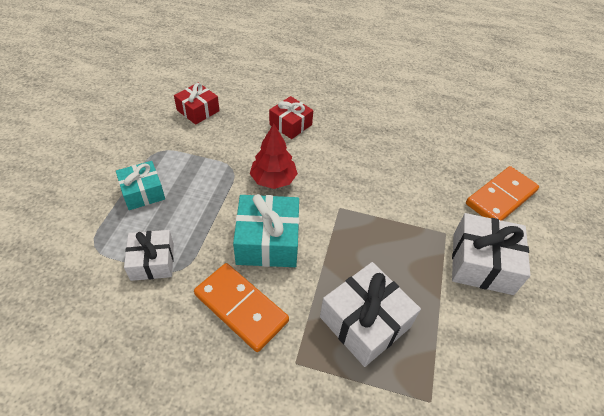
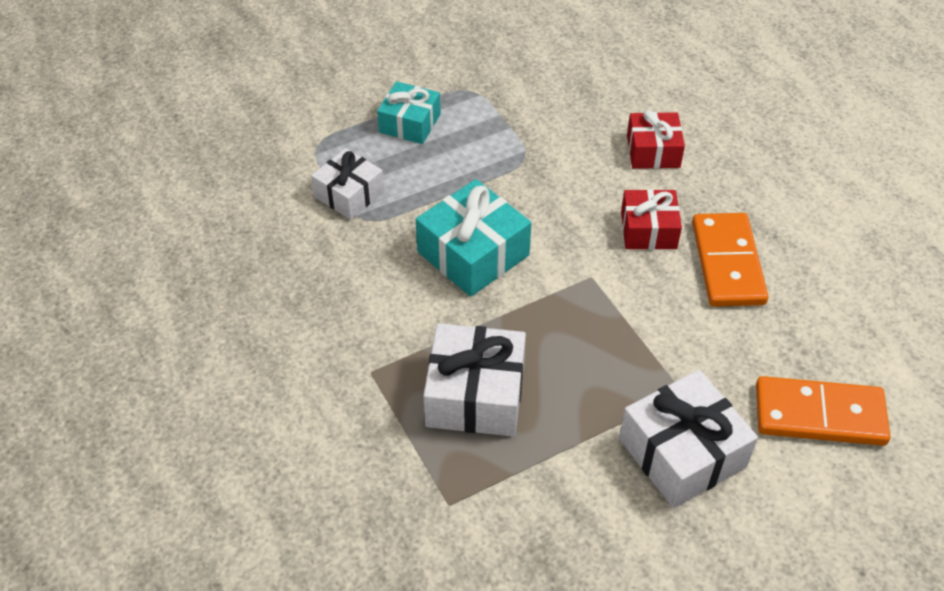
camera: 50 degrees right, 0 degrees up
red gift [174,83,219,125] -> red gift moved to [621,189,682,250]
orange domino [194,263,289,352] -> orange domino moved to [692,213,768,307]
red tree [250,124,298,189] -> none

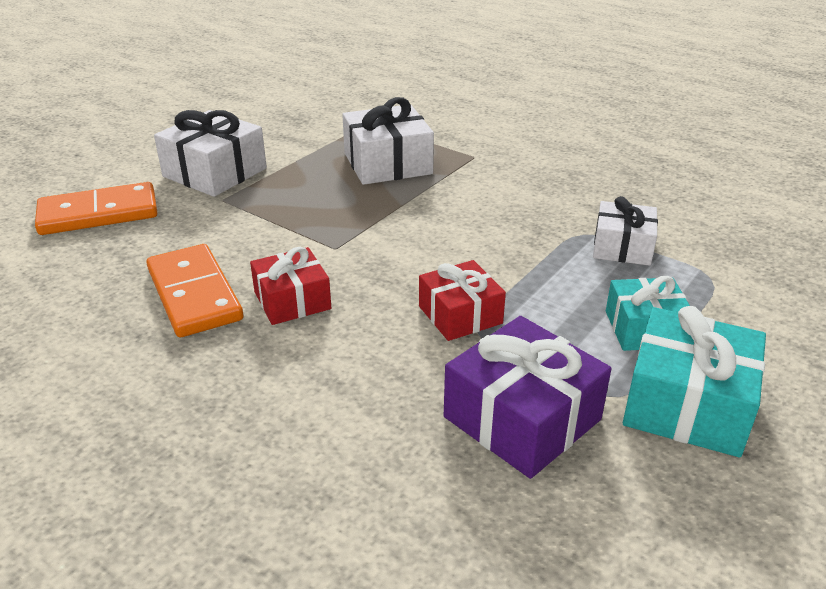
camera: 155 degrees right, 15 degrees down
turquoise gift [416,179,531,297] -> turquoise gift moved to [623,306,766,457]
red gift [627,110,685,169] -> red gift moved to [419,260,506,341]
none -> purple gift [444,316,611,479]

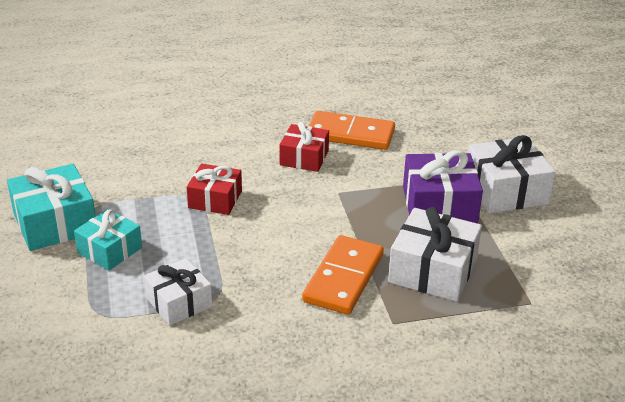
camera: 130 degrees right, 0 degrees up
orange domino [35,182,157,235] -> orange domino moved to [302,235,384,315]
purple gift [444,316,611,479] -> purple gift moved to [403,150,483,224]

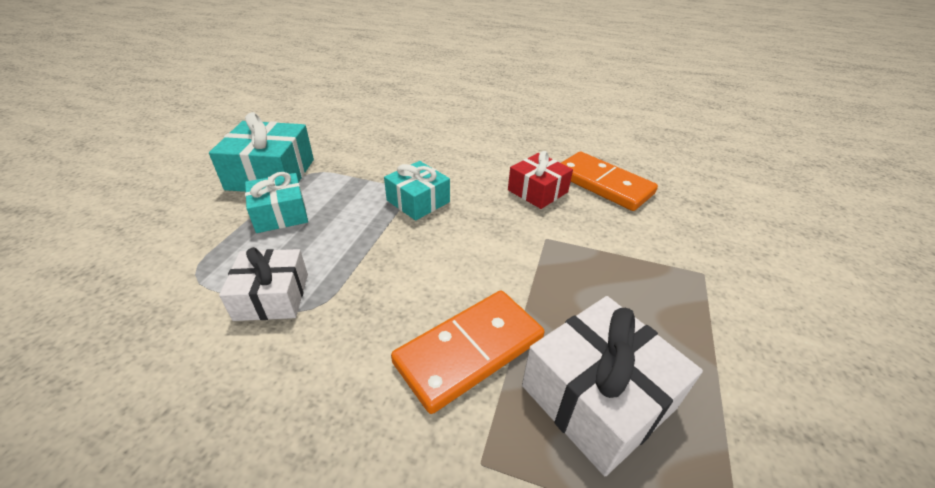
camera: 30 degrees right, 5 degrees up
red gift [187,163,242,215] -> turquoise gift [384,161,450,221]
purple gift [403,150,483,224] -> none
white gift [468,135,555,213] -> none

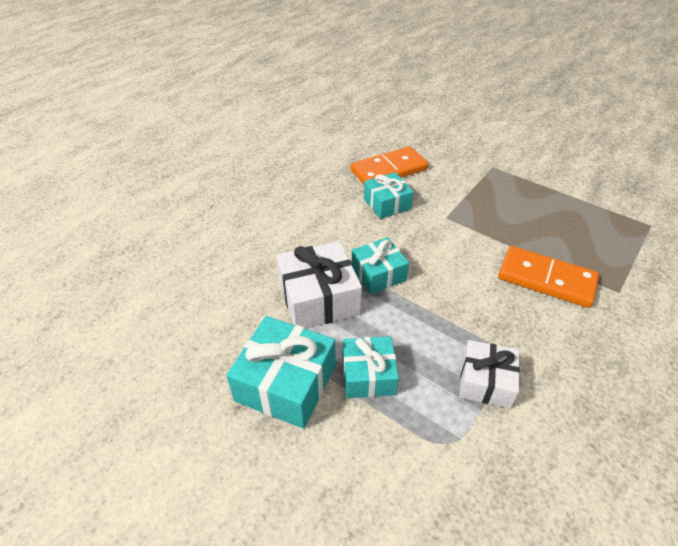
camera: 70 degrees left, 5 degrees up
orange domino [391,290,544,414] -> orange domino turned 45 degrees counterclockwise [498,246,599,308]
red gift [508,151,573,209] -> turquoise gift [364,172,414,219]
white gift [522,296,703,476] -> white gift moved to [276,241,362,329]

